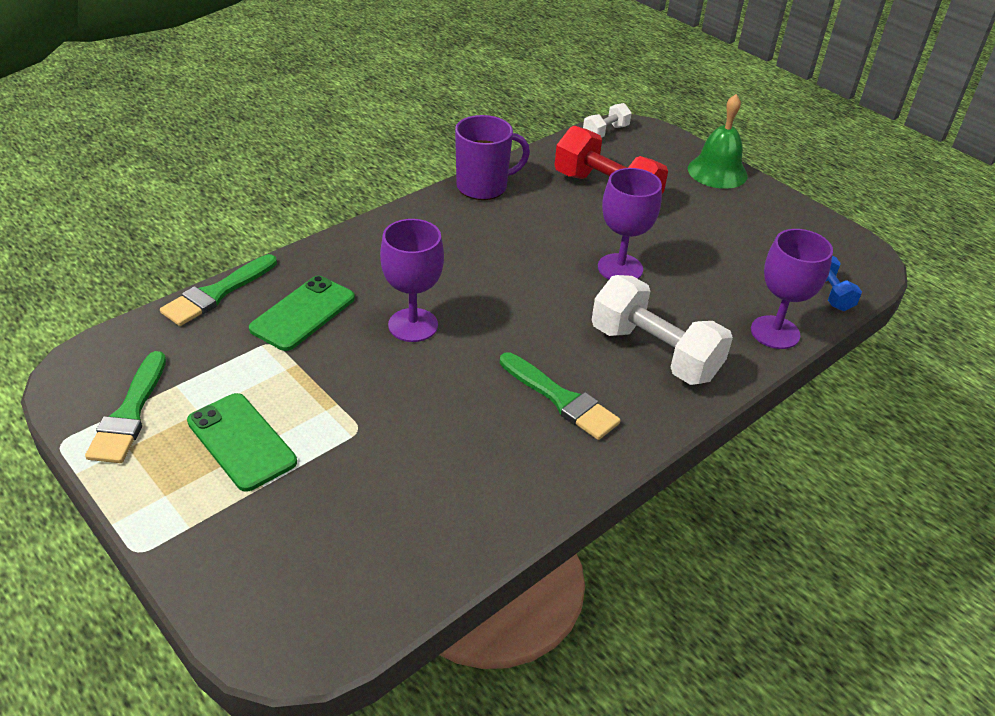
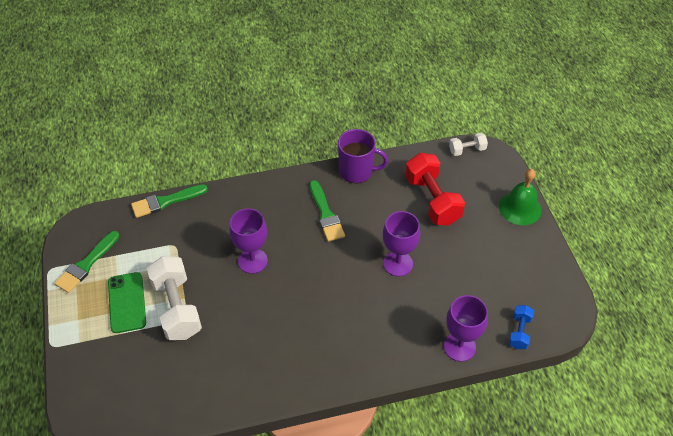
camera: 30 degrees right, 10 degrees up
green phone [249,276,355,351] -> none
green brush [500,352,621,440] -> green brush moved to [310,180,345,242]
white dumbbell [592,275,733,385] -> white dumbbell moved to [147,256,202,340]

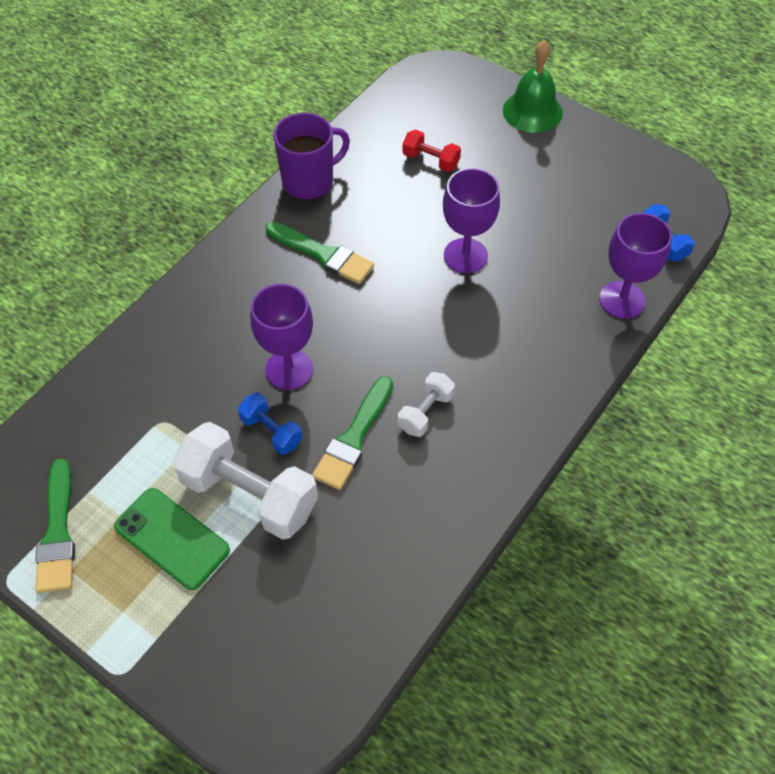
camera: 40 degrees left, 5 degrees up
green brush [131,184,208,218] -> green brush moved to [312,376,393,490]
red dumbbell [405,153,465,226] -> red dumbbell [403,129,461,172], size x0.51
white dumbbell [449,133,488,156] -> white dumbbell moved to [398,372,455,437]
none -> blue dumbbell [238,393,303,455]

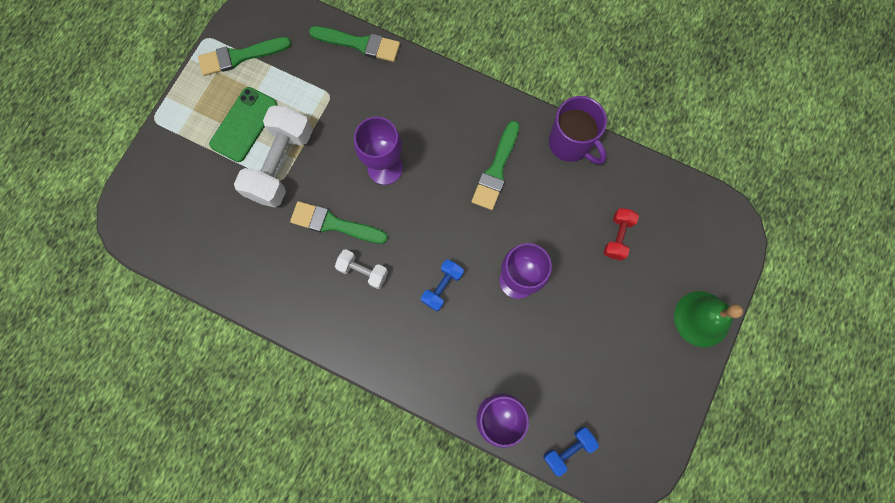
camera: 80 degrees right, 20 degrees up
blue dumbbell [238,393,303,455] -> blue dumbbell moved to [421,259,464,311]
none -> green brush [309,26,400,62]

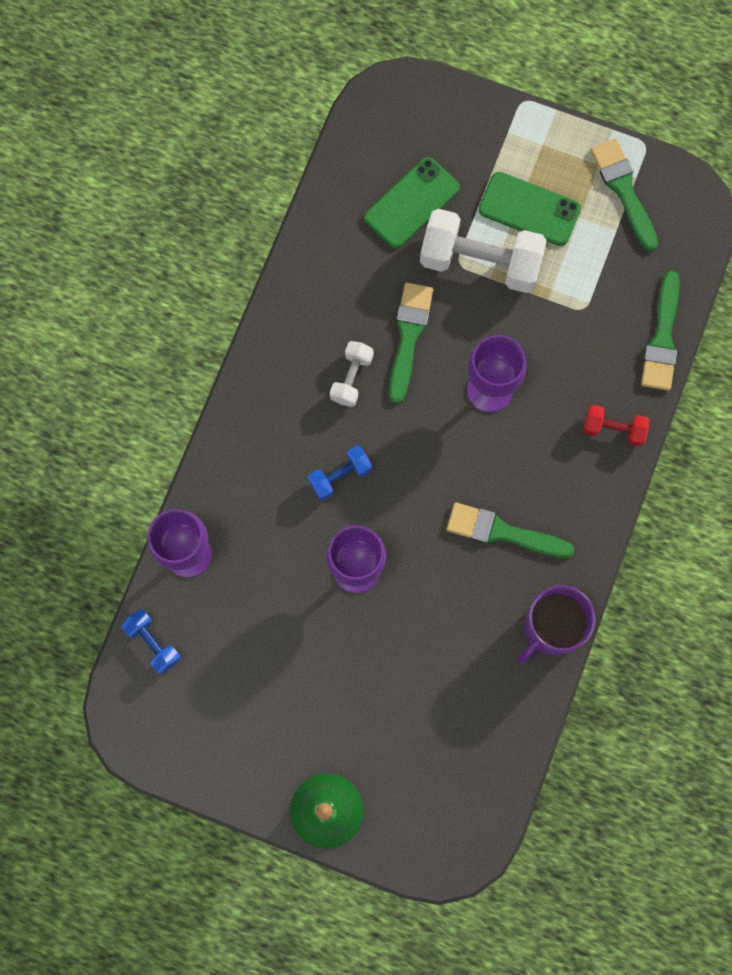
camera: 85 degrees right, 0 degrees up
blue dumbbell [421,259,464,311] -> blue dumbbell turned 60 degrees counterclockwise [308,446,372,500]
red dumbbell [603,208,639,261] -> red dumbbell moved to [583,405,650,447]
none -> green phone [364,157,460,248]

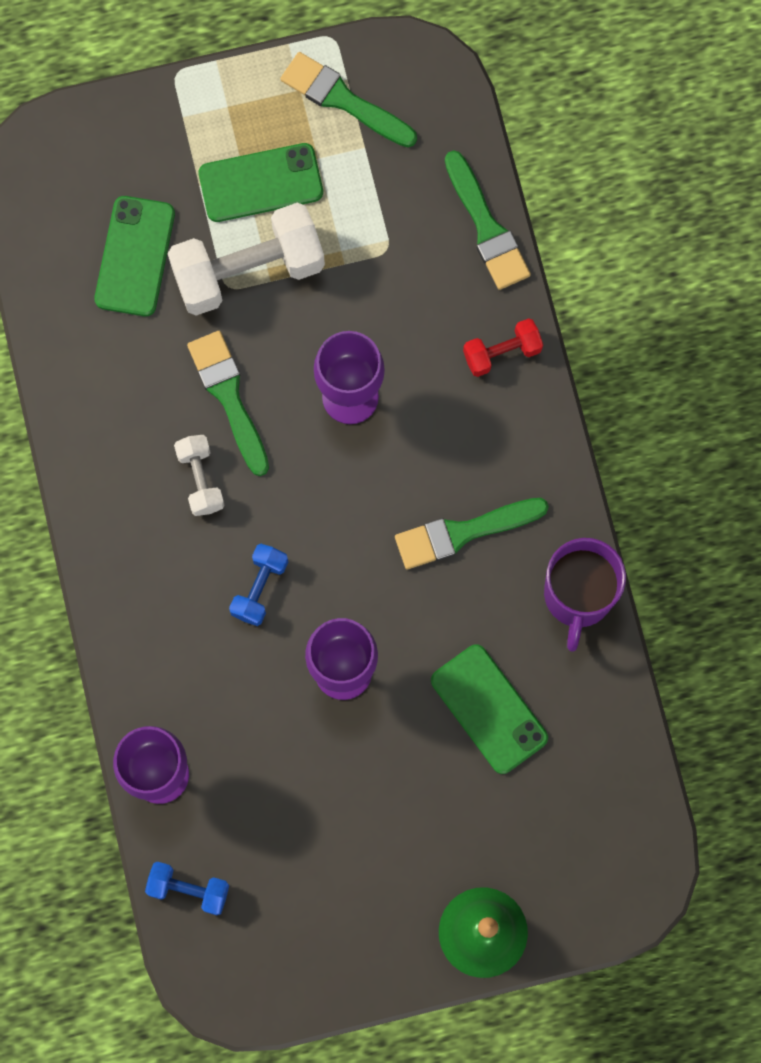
camera: 35 degrees left, 0 degrees up
none -> green phone [431,644,548,774]

